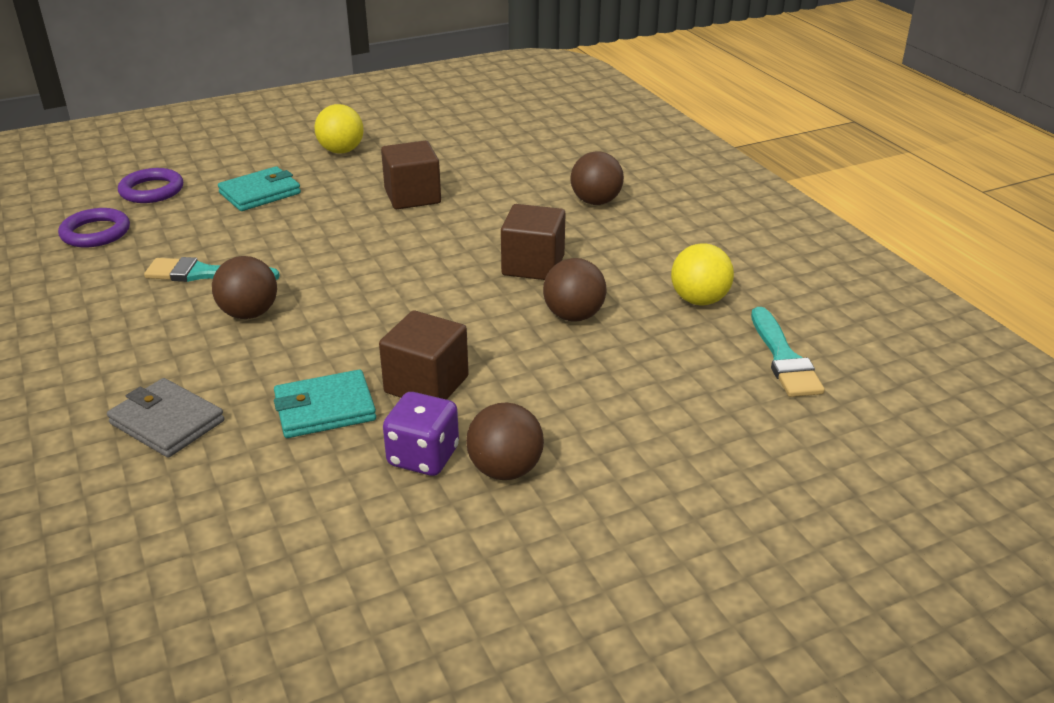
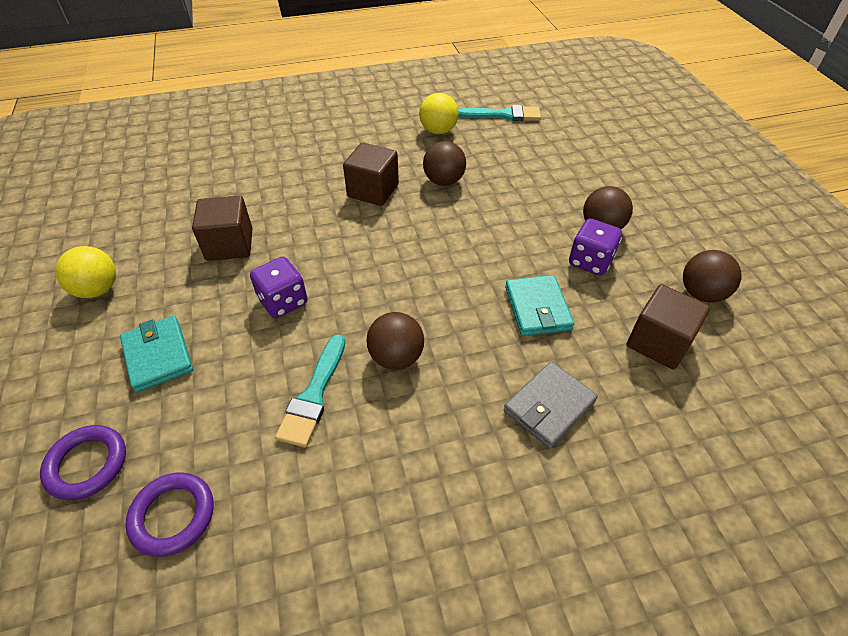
camera: 80 degrees left, 15 degrees up
brown cube [379,310,469,400] -> brown cube moved to [627,284,710,369]
brown ball [571,152,624,205] -> brown ball moved to [683,250,741,303]
none -> purple dice [250,257,308,318]

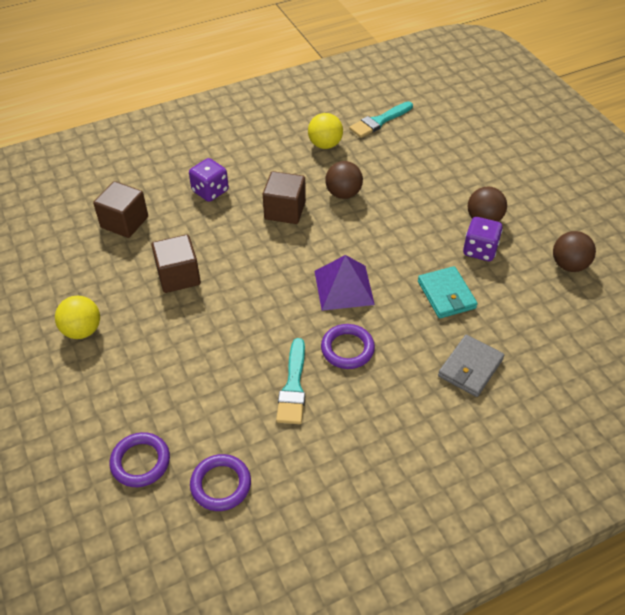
camera: 10 degrees left, 0 degrees up
turquoise wallet [120,316,193,392] -> none
purple dice [250,257,308,318] -> purple dice moved to [189,158,229,202]
brown ball [367,312,424,370] -> purple ring [321,324,375,369]
turquoise brush [458,105,541,121] -> turquoise brush turned 150 degrees clockwise [349,101,413,138]
brown cube [627,284,710,369] -> brown cube moved to [93,181,148,238]
none -> purple pyramid [315,255,375,311]

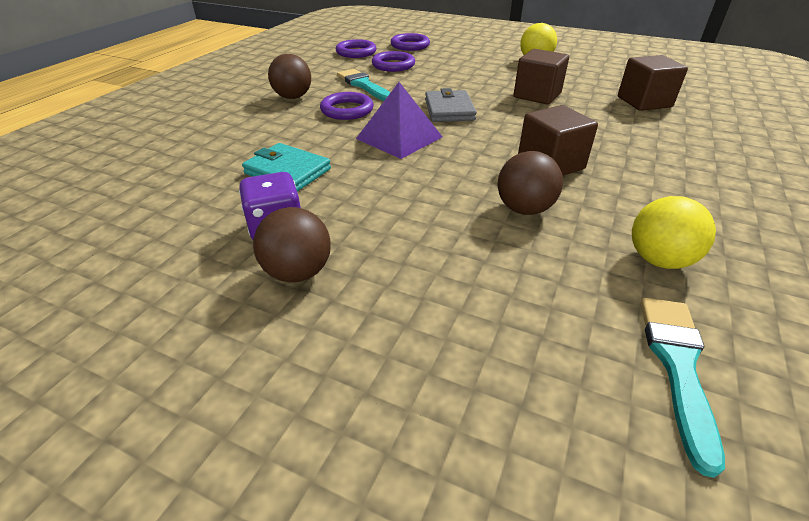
camera: 140 degrees right, 10 degrees down
purple dice [189,158,229,202] -> none
grey wallet [438,335,504,397] -> grey wallet moved to [425,88,477,122]
brown ball [553,231,596,272] -> brown ball moved to [268,54,311,99]
none -> purple ring [372,51,415,72]

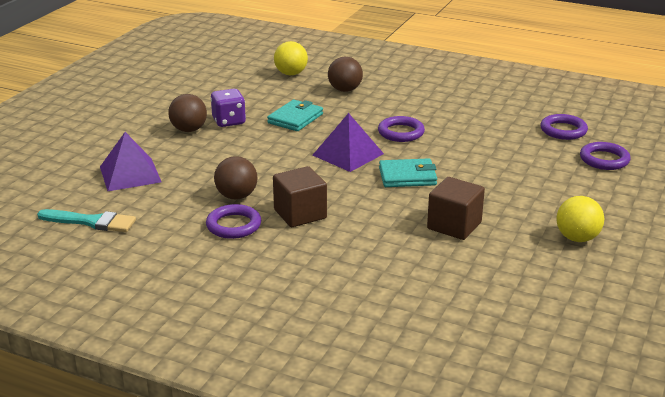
camera: 90 degrees right, 10 degrees down
brown ball [268,54,311,99] -> brown ball moved to [328,57,363,92]
turquoise brush [337,69,391,101] -> none
purple ring [372,51,415,72] -> purple ring moved to [206,204,261,239]
grey wallet [425,88,477,122] -> turquoise wallet [379,158,437,187]
brown cube [618,55,688,111] -> none
yellow ball [632,196,716,269] -> yellow ball moved to [274,41,308,75]
none -> purple pyramid [100,132,161,191]

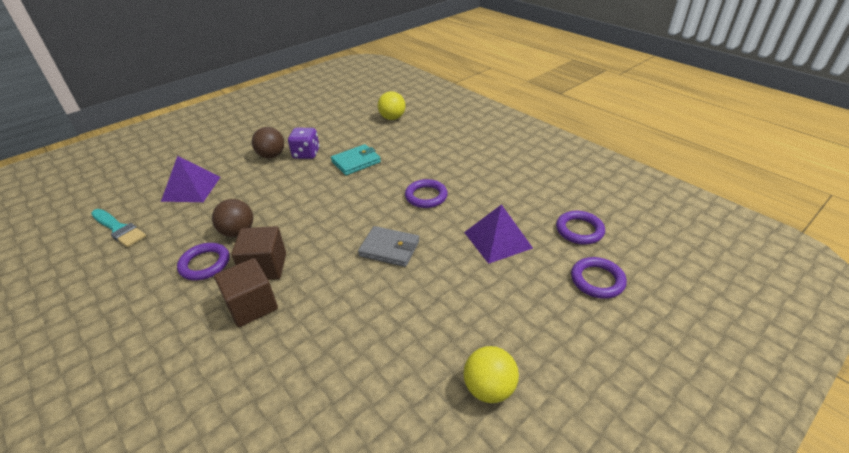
camera: 25 degrees right, 10 degrees up
purple pyramid [313,113,384,172] -> purple pyramid moved to [464,204,533,264]
brown ball [328,57,363,92] -> none
turquoise wallet [379,158,437,187] -> grey wallet [358,226,419,267]
brown cube [427,177,485,240] -> brown cube moved to [214,258,278,327]

